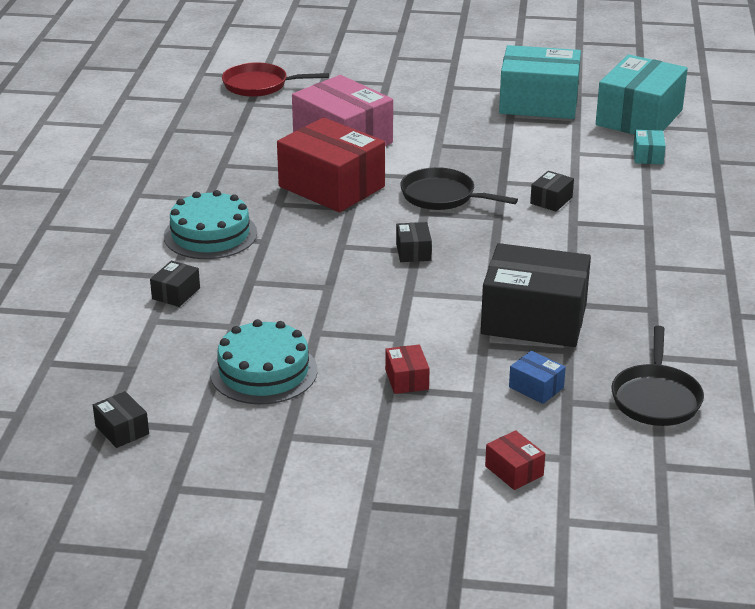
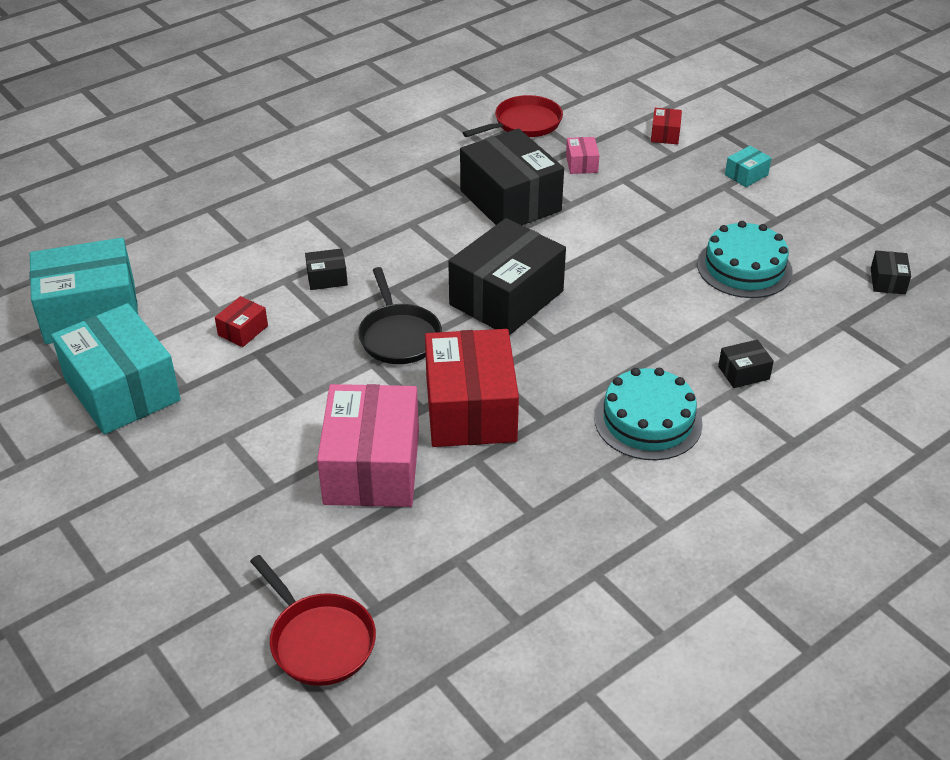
camera: 135 degrees left, 10 degrees up
red box [385,345,430,394] -> red box moved to [215,296,268,347]
black box [396,222,432,262] -> black box [448,218,566,335], size x2.38
blue box [509,351,566,404] -> pink box [566,137,599,174]
black pan [611,326,704,426] -> red pan [463,95,563,137]
turquoise box [633,130,666,164] -> turquoise box moved to [725,146,771,187]

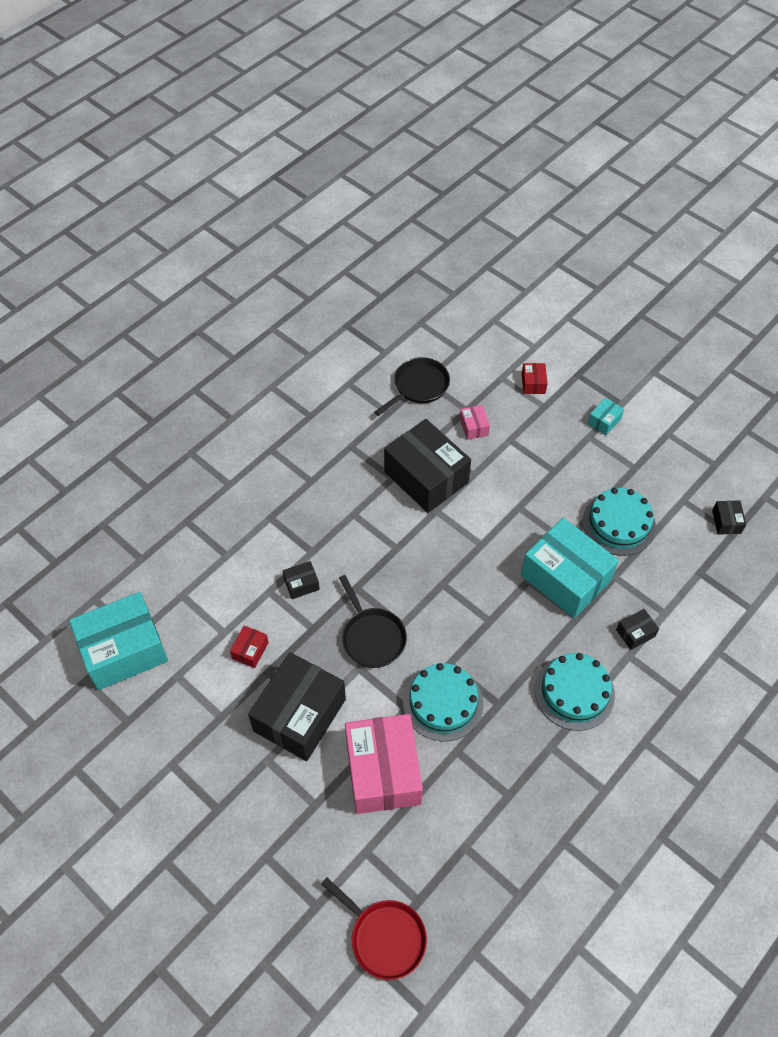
camera: 10 degrees left, 15 degrees up
turquoise box [51,303,181,434] -> turquoise box moved to [521,518,619,618]
red box [425,329,519,447] -> turquoise cake [403,663,483,741]
black box [448,218,566,335] -> black box moved to [248,652,346,761]
red pan [463,95,563,137] -> black pan [375,357,450,416]

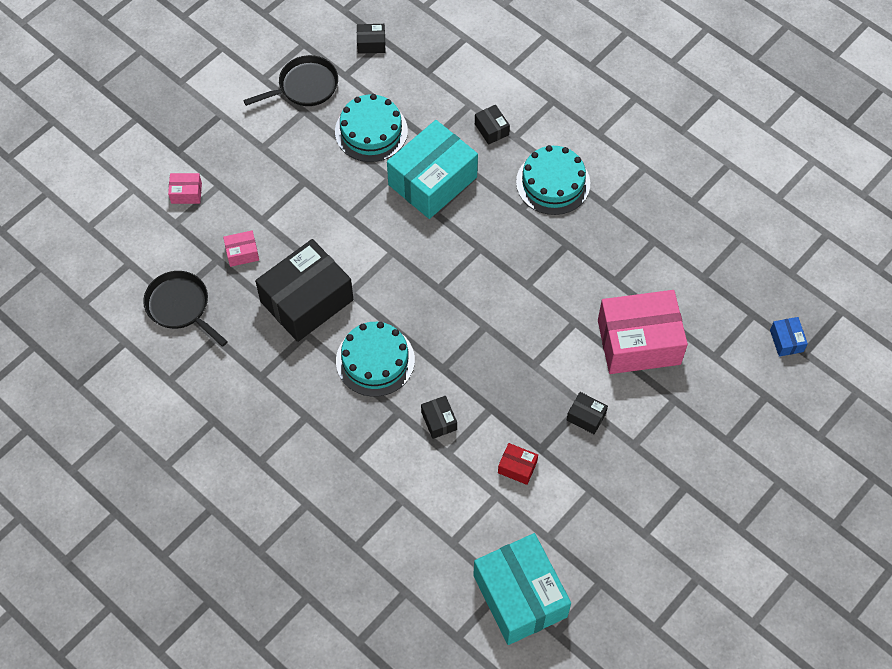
camera: 90 degrees left, 5 degrees up
black box [248,652,346,761] -> black box [567,392,608,434], size x0.42
red pan [321,877,427,980] -> blue box [770,317,808,357]
black pan [339,575,407,668] -> black pan moved to [243,55,338,106]
turquoise cake [403,663,483,741] -> turquoise cake moved to [336,322,415,397]
red box [522,363,548,394] -> pink box [168,173,202,204]
turquoise box [588,398,624,435] -> none

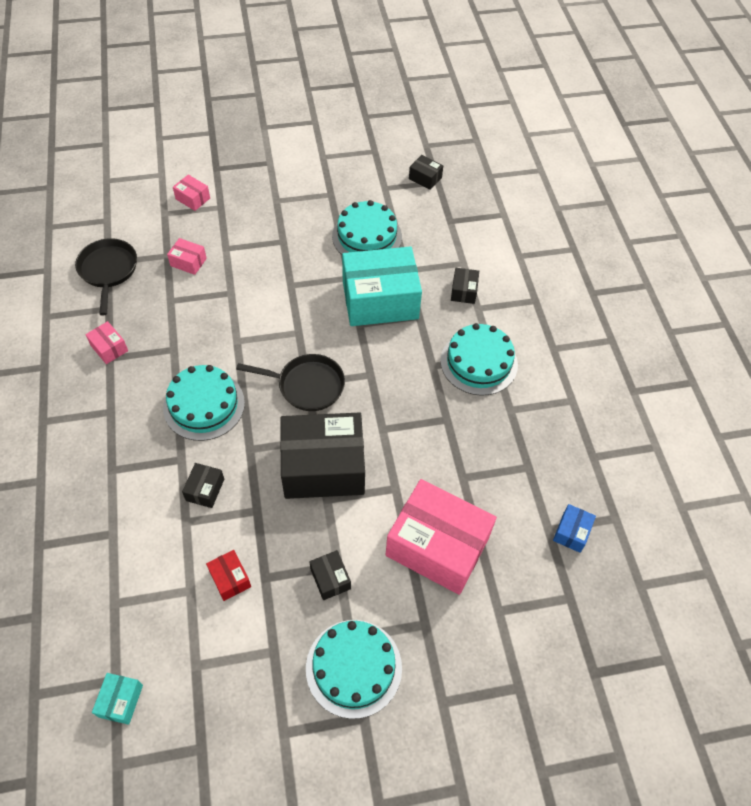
camera: 35 degrees right, 5 degrees down
black pan [243,55,338,106] -> black pan moved to [236,354,345,411]
black box [255,239,353,342] -> black box moved to [280,412,365,499]
turquoise box [473,533,571,645] -> turquoise box [92,673,143,725], size x0.42
blue box [770,317,808,357] -> blue box moved to [553,504,596,553]
none -> pink box [85,321,128,364]
none -> turquoise cake [306,620,402,719]

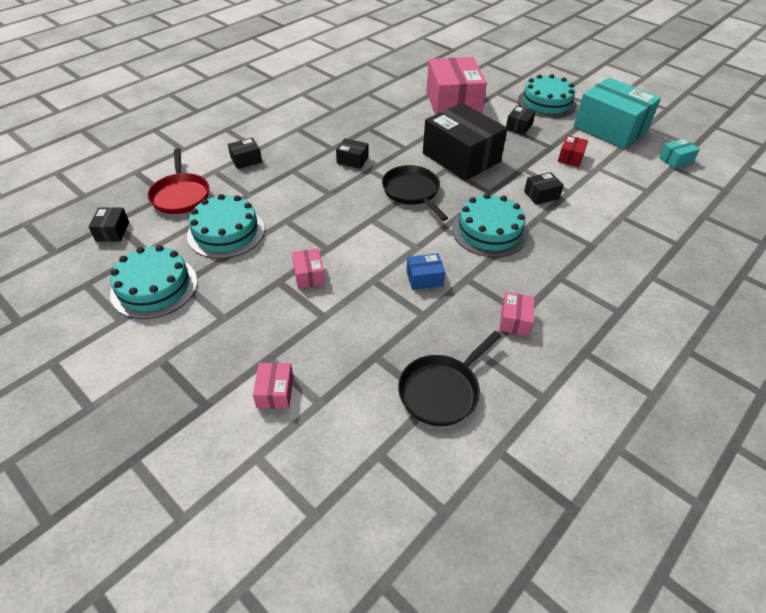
camera: 125 degrees left, 10 degrees down
pink box [167,238,207,275] -> pink box moved to [292,248,325,289]
turquoise box [342,246,422,326] -> turquoise box moved to [574,77,661,149]
turquoise cake [440,323,518,396] -> turquoise cake moved to [110,245,197,319]
blue box [553,504,596,553] -> blue box moved to [406,253,445,290]
none -> red pan [148,148,209,214]
none -> black box [336,138,368,169]

